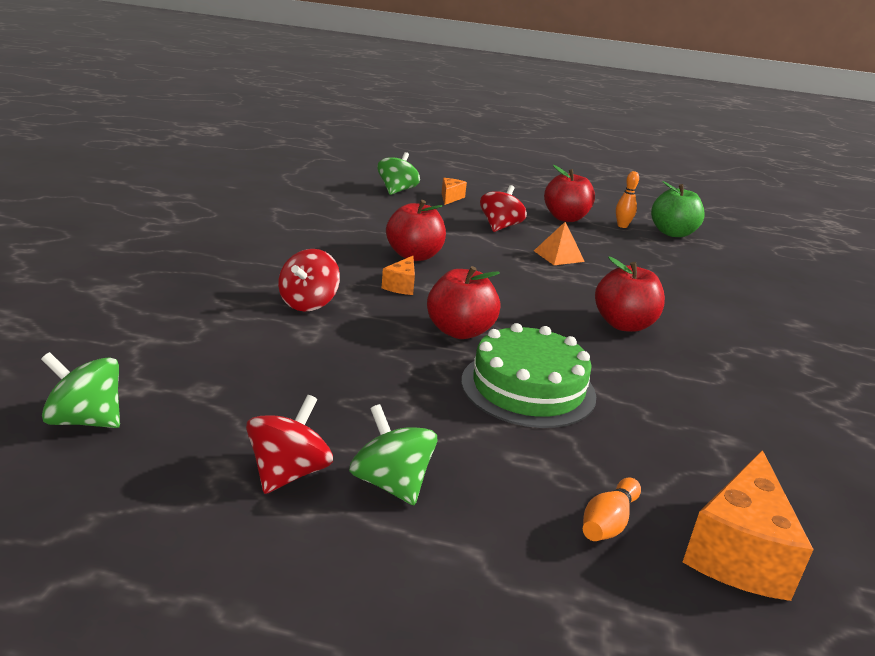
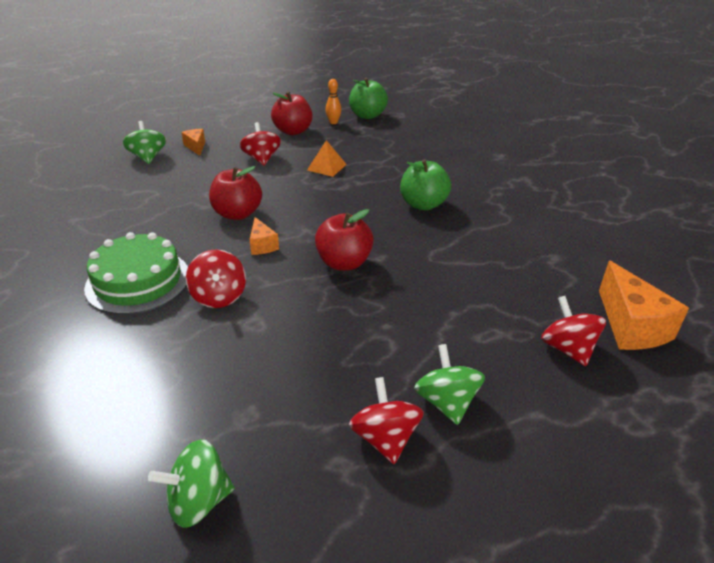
camera: 35 degrees left, 10 degrees up
green spinning top [349,404,437,505] -> green spinning top turned 60 degrees clockwise [414,344,485,425]
green cake [461,323,596,428] -> green cake moved to [84,232,188,314]
orange bowling pin [583,478,641,541] -> red spinning top [541,296,606,366]
red apple [595,257,665,332] -> green apple [400,159,451,210]

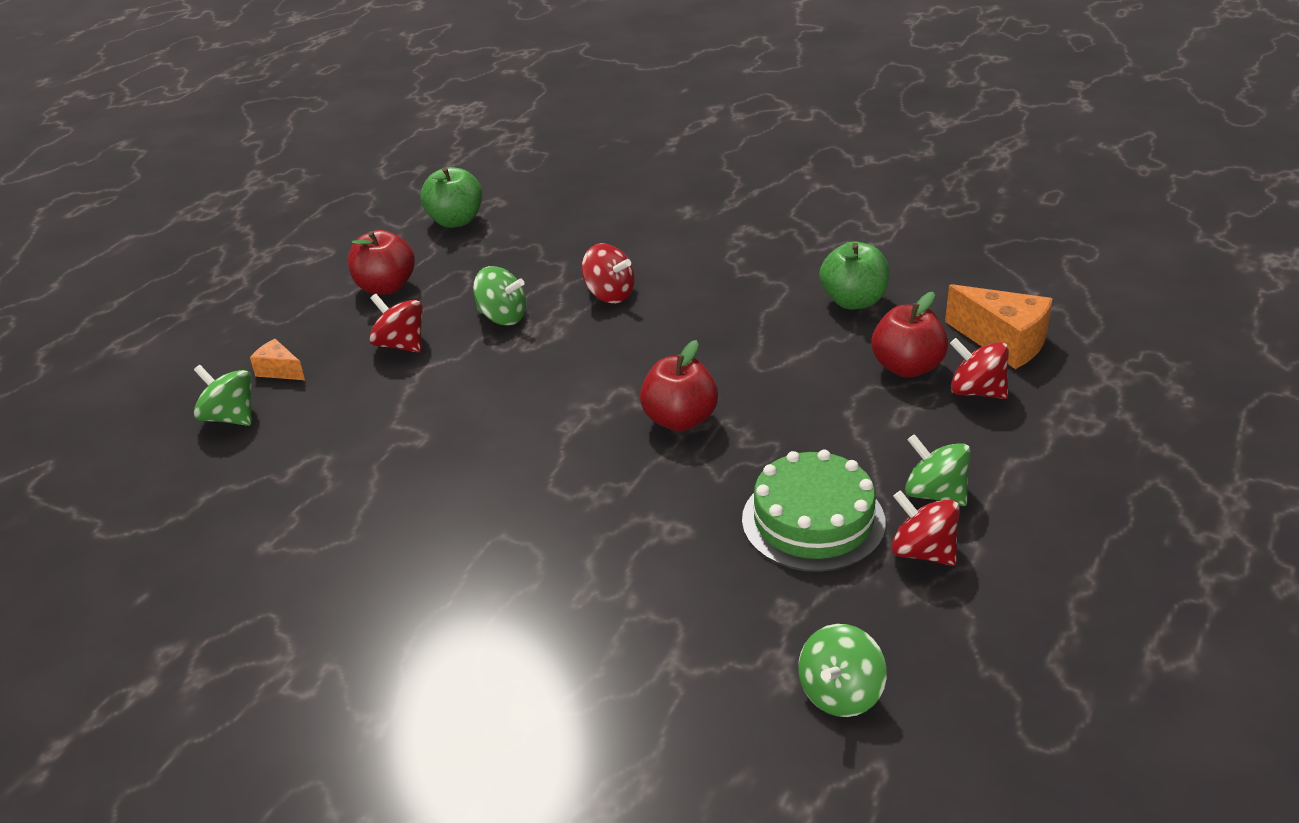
camera: 35 degrees left, 0 degrees up
green cake [84,232,188,314] -> green cake moved to [742,450,886,572]
red spinning top [186,249,246,308] -> red spinning top moved to [582,243,635,303]
red apple [209,166,262,220] -> red apple moved to [871,292,948,378]
orange cheese [250,217,279,255] -> none
orange pyramid [307,140,347,177] -> green spinning top [473,266,526,325]
orange bowling pin [326,79,341,124] -> none
green apple [400,159,451,210] -> green apple moved to [819,242,890,310]

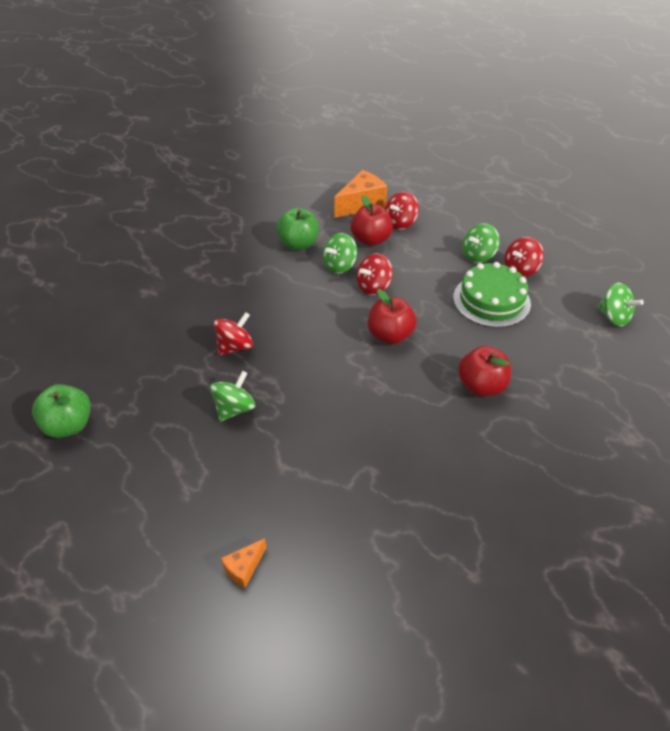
camera: 80 degrees left, 10 degrees up
green spinning top [194,365,252,426] -> green spinning top moved to [323,233,357,274]
red apple [348,230,415,295] -> red apple moved to [458,346,511,396]
red spinning top [369,294,423,353] -> red spinning top moved to [356,253,393,295]

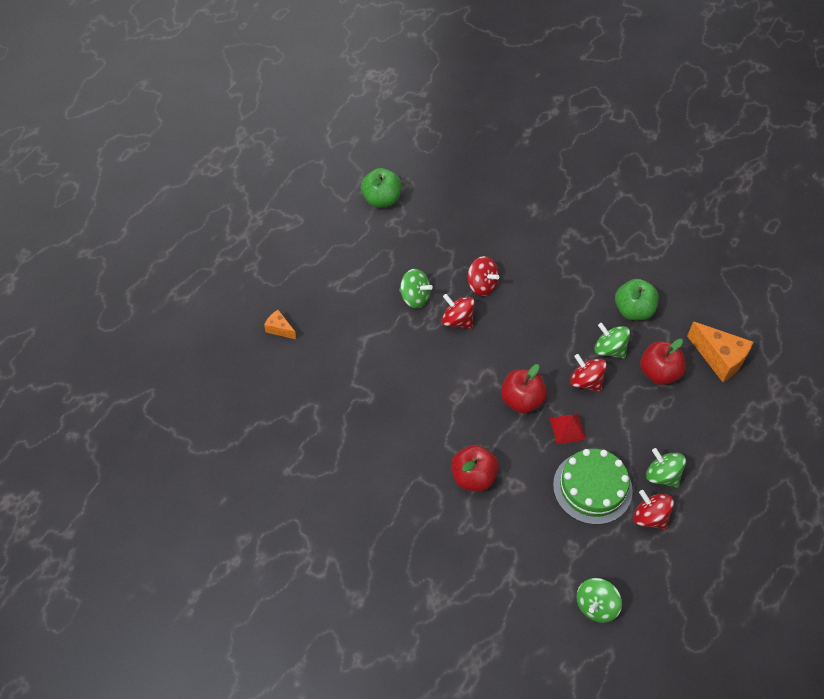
camera: 80 degrees right, 10 degrees up
red spinning top [385,192,419,230] -> red spinning top moved to [442,294,475,329]
none -> red pyramid [550,414,586,444]

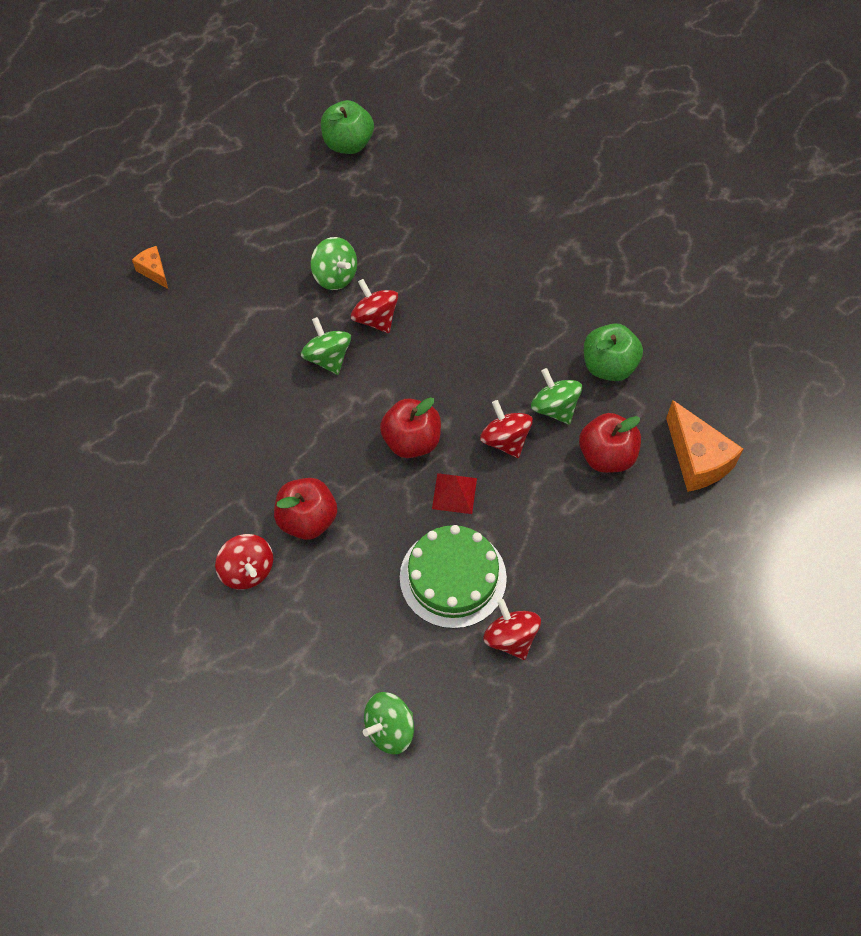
camera: 20 degrees right, 5 degrees up
red spinning top [468,256,499,296] -> red spinning top moved to [215,534,273,590]
green spinning top [646,448,686,488] -> green spinning top moved to [301,317,351,375]

